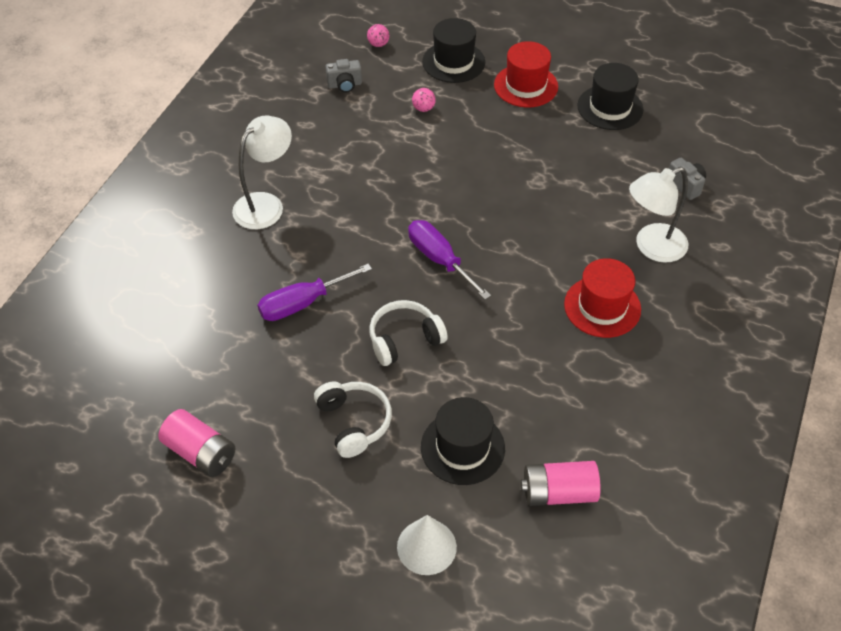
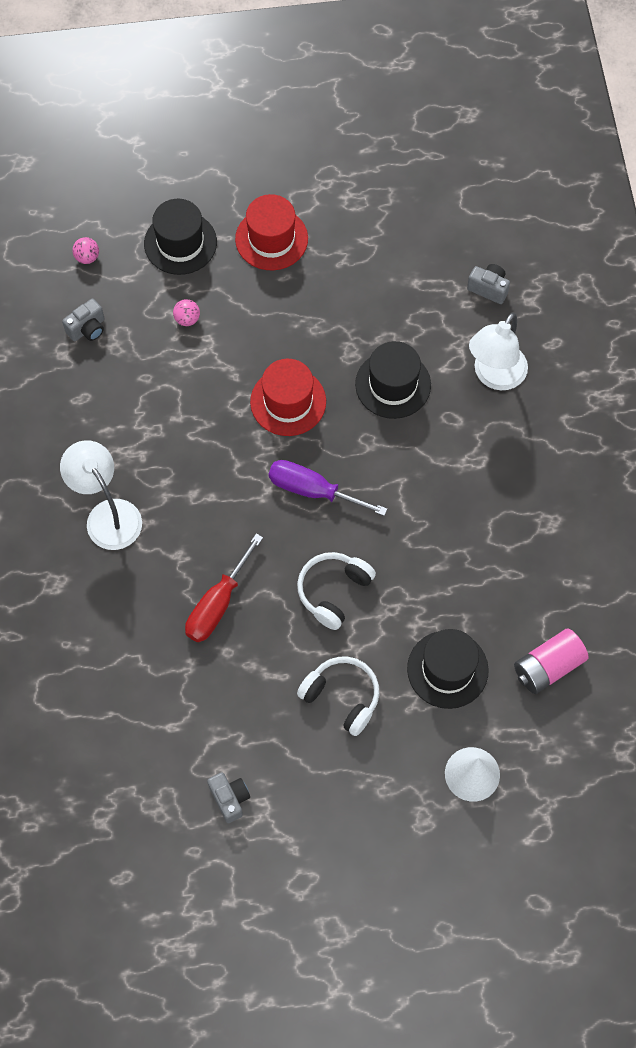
camera: 30 degrees left, 15 degrees up
pink battery [158,409,235,477] -> grey camera [207,773,250,823]
white lamp [232,115,292,229] -> white lamp turned 45 degrees counterclockwise [60,440,142,550]
purple screwdriver [258,264,372,321] -> red screwdriver [185,533,263,642]
red hat [564,258,641,338] -> red hat moved to [250,359,326,436]
black hat [578,63,643,130] -> black hat moved to [355,341,431,419]

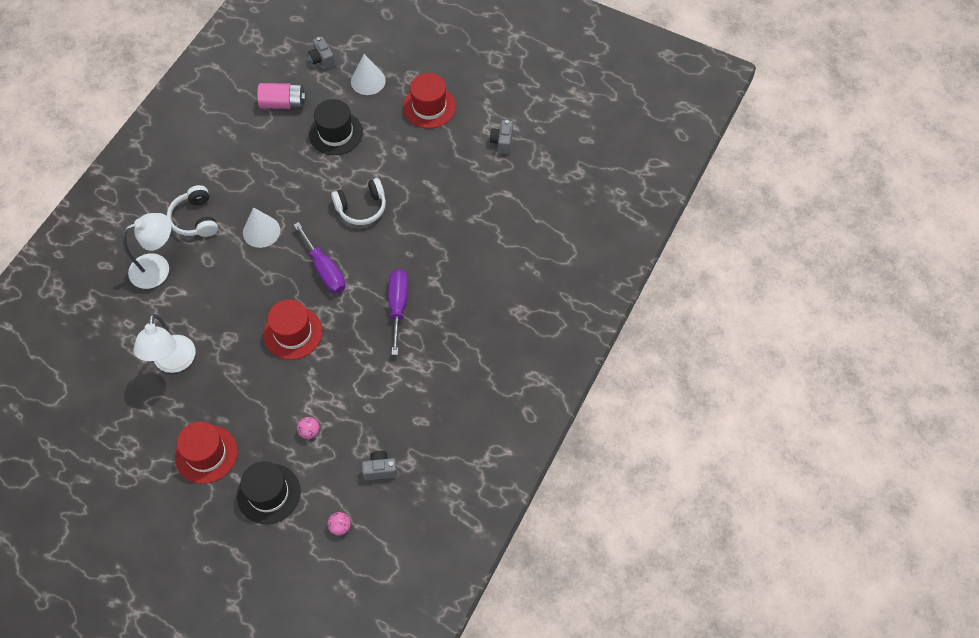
camera: 145 degrees left, 5 degrees down
white lamp [60,440,142,550] -> white lamp moved to [133,314,196,373]
red screwdriver [185,533,263,642] -> none
white headphones [297,657,379,736] -> white headphones moved to [167,185,218,237]
black hat [355,341,431,419] -> none
grey camera [467,264,510,304] -> grey camera moved to [308,36,335,69]
none -> white cone [243,207,280,248]
none -> purple screwdriver [388,269,408,355]
none -> red hat [403,73,456,129]

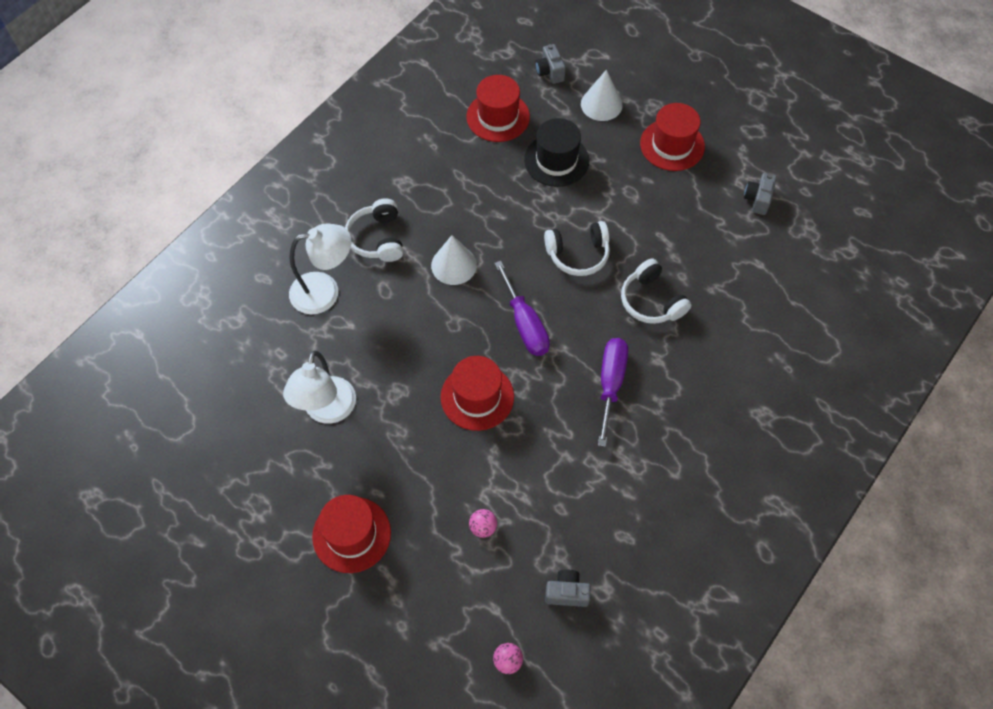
camera: 10 degrees right, 0 degrees up
black hat [237,461,300,524] -> none
pink battery [257,83,306,109] -> red hat [466,75,530,142]
none -> white headphones [621,259,691,324]

